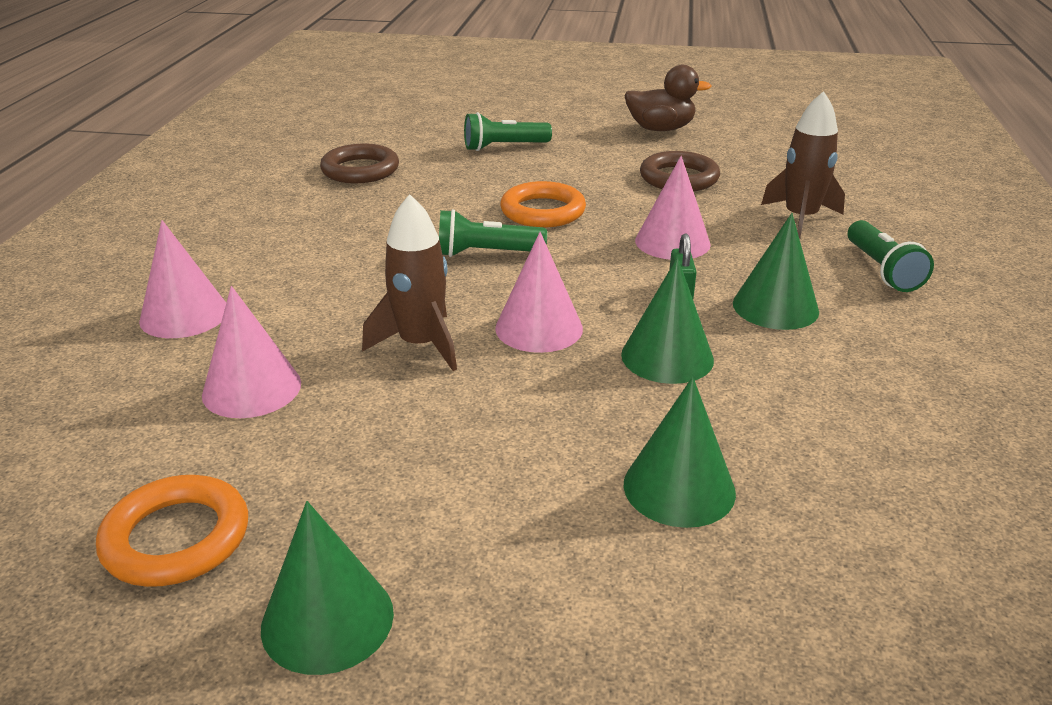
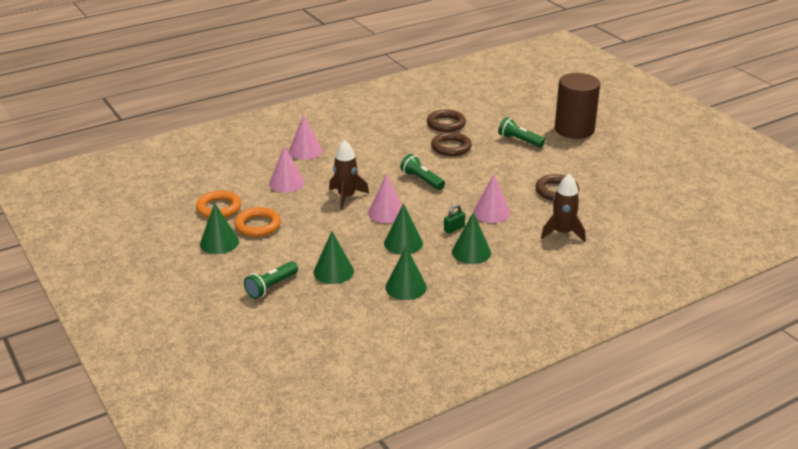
camera: 50 degrees right, 0 degrees up
orange ring [500,181,586,227] -> orange ring moved to [235,207,281,237]
brown duck [624,65,712,131] -> none
green flashlight [848,220,934,292] -> green flashlight moved to [244,261,298,299]
none -> green cone [385,246,427,300]
none -> brown ring [431,132,472,156]
none -> brown cylinder [555,73,600,139]

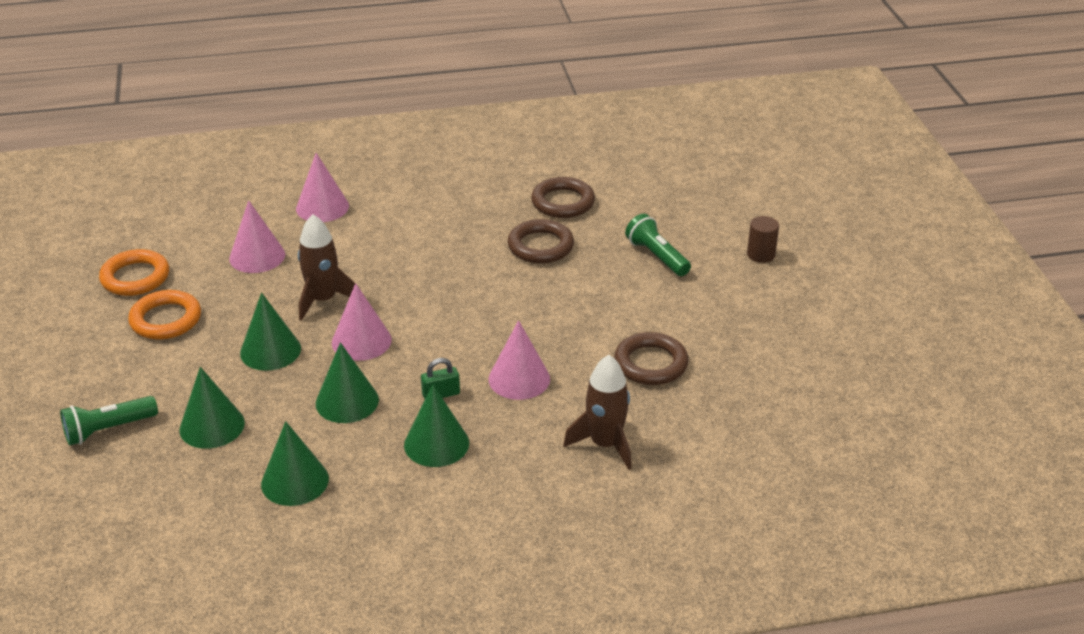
camera: 20 degrees right, 5 degrees up
green cone [200,203,239,254] -> green cone moved to [240,293,301,371]
green flashlight [400,154,445,190] -> none
brown cylinder [555,73,600,139] -> brown cylinder [747,216,779,263], size x0.42

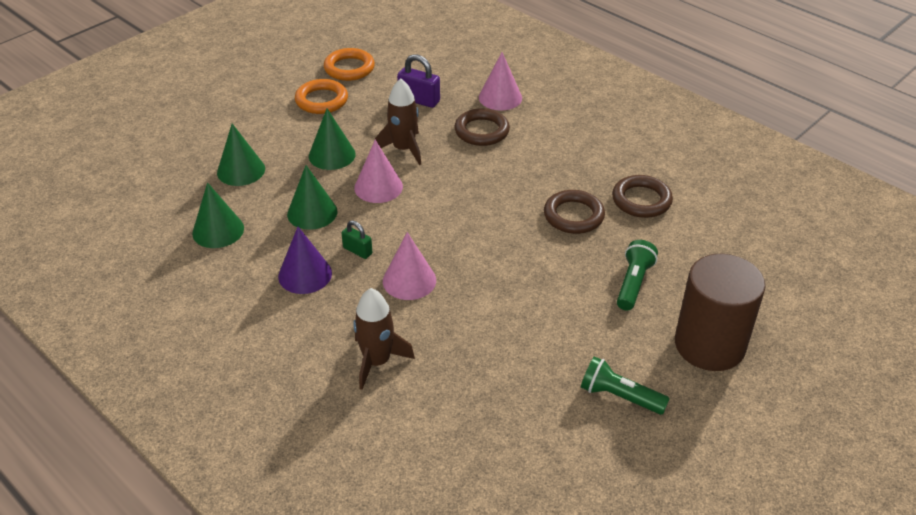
camera: 55 degrees right, 5 degrees up
green flashlight [60,396,158,446] -> green flashlight moved to [581,356,670,415]
pink cone [229,200,285,273] -> purple padlock [397,54,440,108]
green cone [404,385,469,467] -> purple cone [278,227,332,294]
brown ring [614,332,689,385] -> brown ring moved to [455,108,510,146]
brown cylinder [747,216,779,263] -> brown cylinder [675,254,766,371], size x2.40

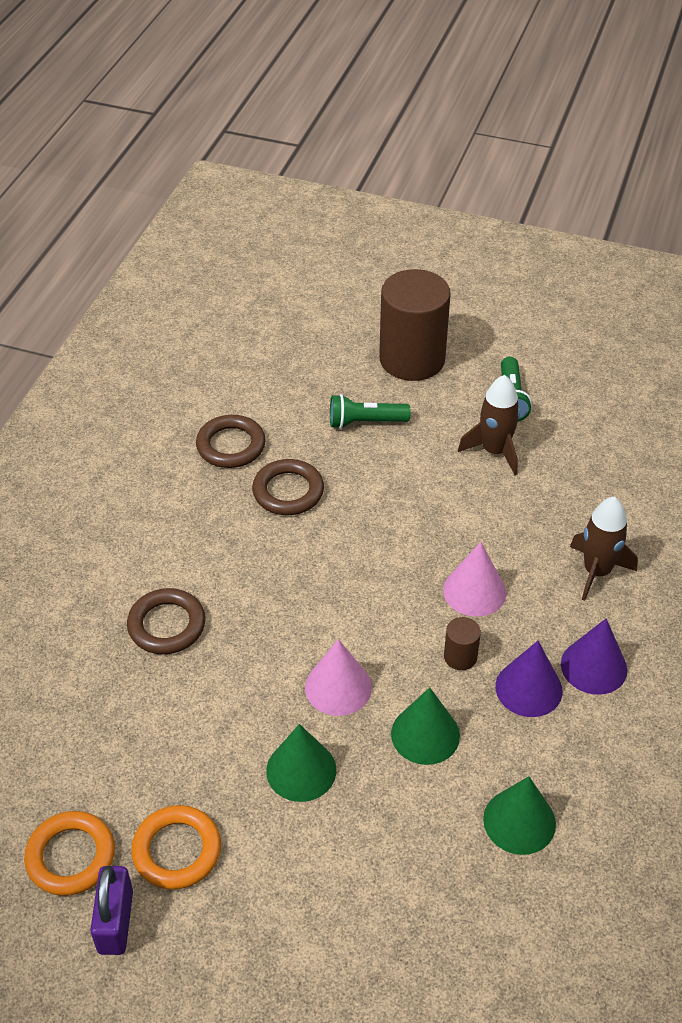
camera: 115 degrees left, 5 degrees up
green cone [217,124,265,186] -> none
green padlock [342,220,372,259] -> brown cylinder [444,617,481,670]
brown rocket [375,78,421,165] -> brown rocket moved to [458,375,520,475]
purple padlock [397,54,440,108] -> purple padlock moved to [90,866,133,955]
pink cone [479,52,522,111] -> none
none -> purple cone [561,618,627,695]

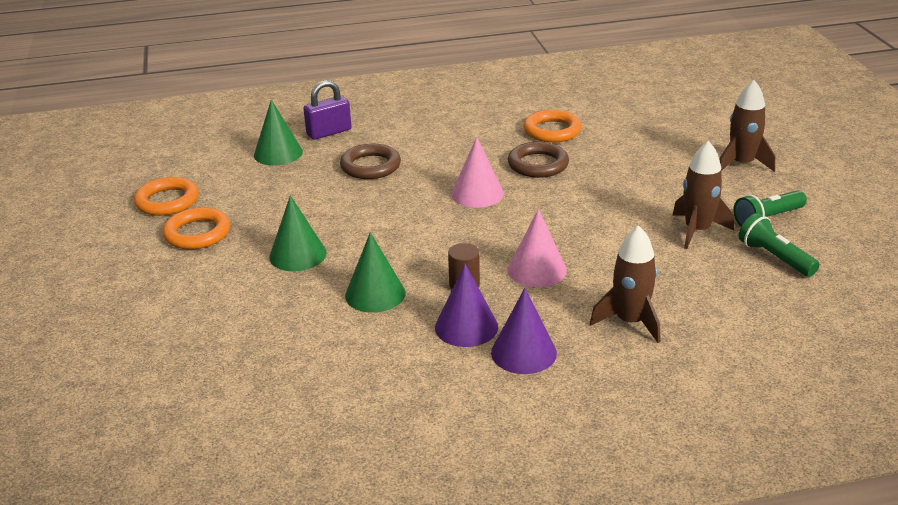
camera: 60 degrees right, 15 degrees down
purple padlock [90,866,133,955] -> purple padlock moved to [303,80,352,140]
brown ring [196,415,266,468] -> orange ring [523,110,581,143]
pink cone [305,639,372,716] -> pink cone moved to [451,137,504,208]
green flashlight [330,394,411,429] -> green flashlight moved to [739,213,820,277]
brown cylinder [379,269,451,381] -> brown rocket [720,80,775,172]
green cone [483,776,556,855] -> green cone moved to [254,100,303,165]

